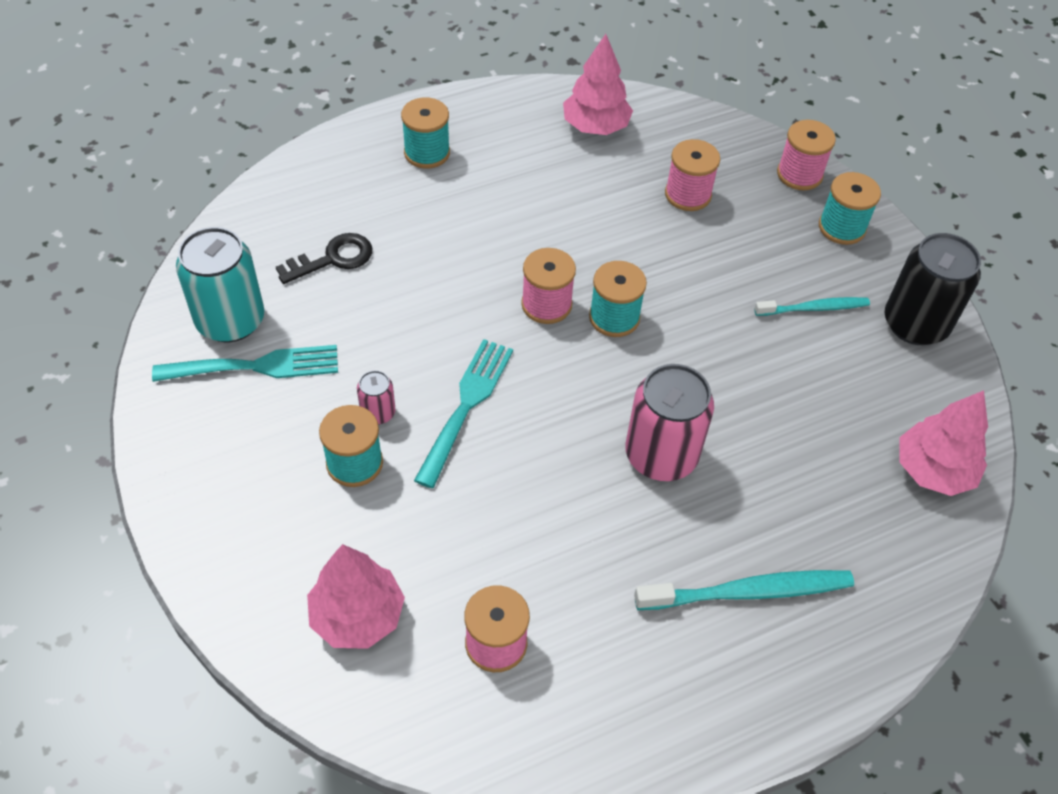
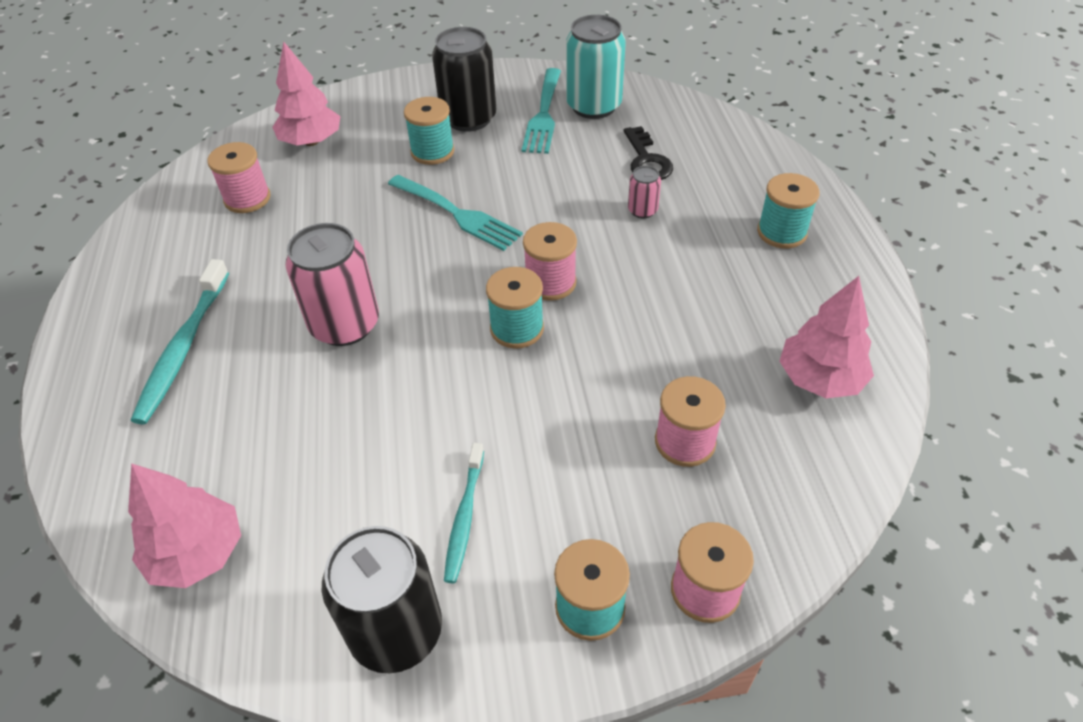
camera: 110 degrees right, 5 degrees down
pink can [357,370,395,424] -> pink can moved to [628,166,661,219]
none -> black can [432,27,496,132]

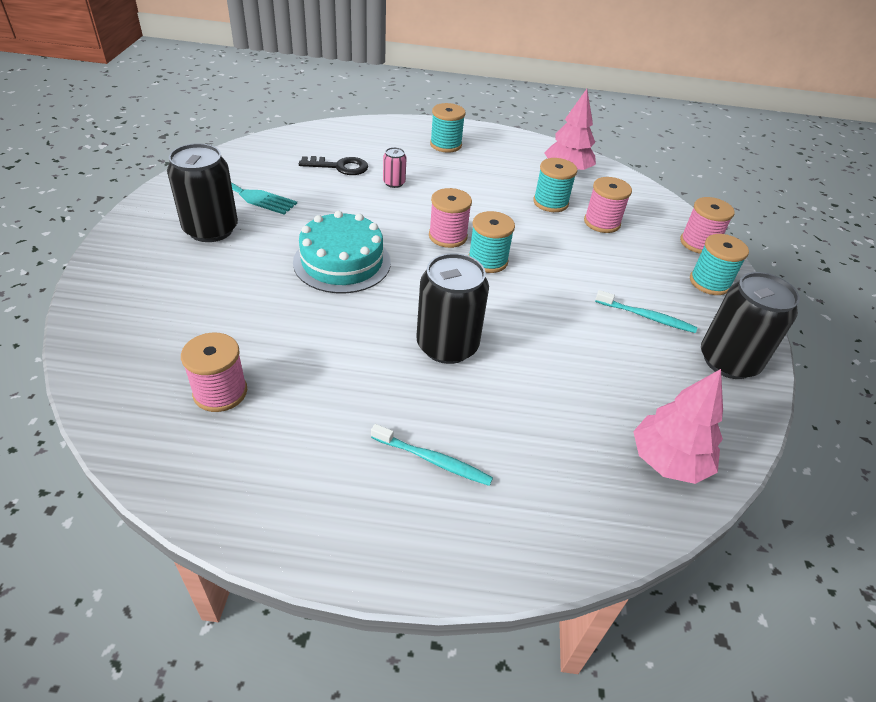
camera: 80 degrees left, 5 degrees down
turquoise toothbrush [131,259,229,424] -> turquoise toothbrush [371,424,493,486], size x0.63
pink tree [273,41,341,146] -> none
pink can [285,223,379,346] -> black can [416,253,489,364]
turquoise fork [388,175,523,251] -> turquoise cake [293,211,391,293]
turquoise spool [404,97,454,165] -> turquoise spool moved to [533,158,577,212]
turquoise can [566,15,626,119] -> none

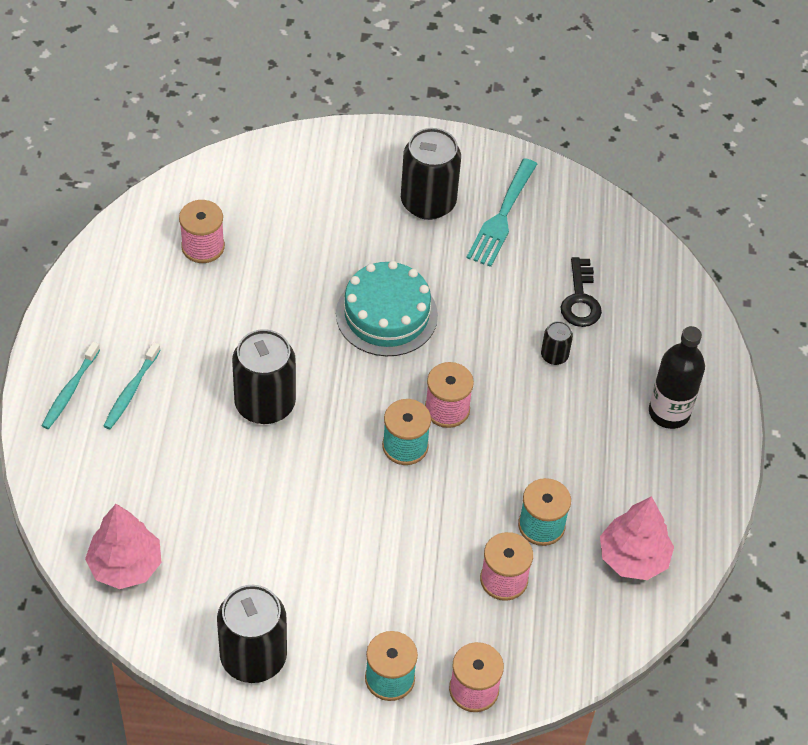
camera: 90 degrees right, 10 degrees up
pink can [383,147,407,188] -> black can [541,321,573,365]
turquoise spool [430,103,466,153] -> black bottle [649,326,705,429]
turquoise toothbrush [595,290,697,333] -> turquoise toothbrush moved to [42,342,100,429]

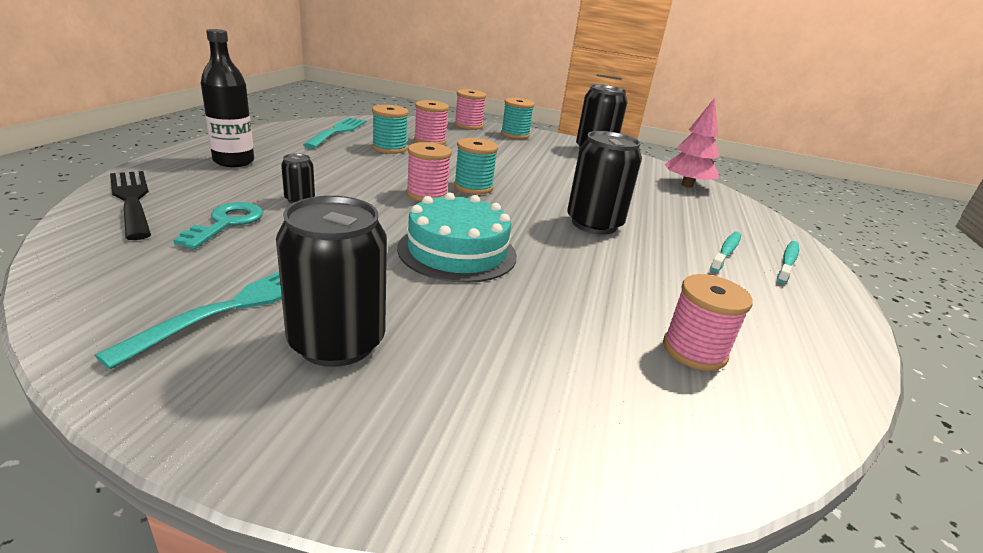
camera: 170 degrees left, 25 degrees down
black key [561,257,602,327] -> turquoise key [173,202,263,249]
pink tree [600,496,674,580] -> turquoise fork [303,117,367,149]
none -> black fork [110,171,151,240]

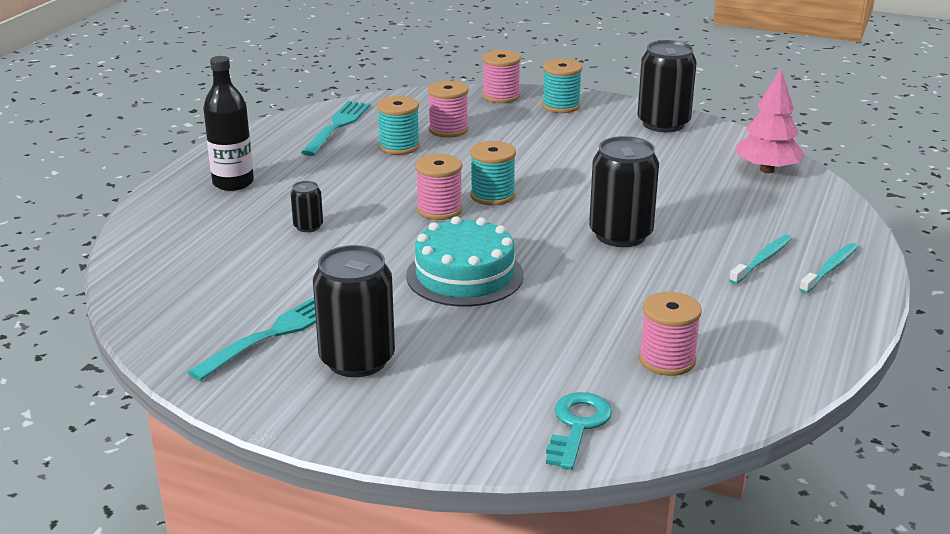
camera: 10 degrees right, 0 degrees up
black fork [110,171,151,240] -> none
turquoise key [173,202,263,249] -> turquoise key moved to [546,392,612,470]

